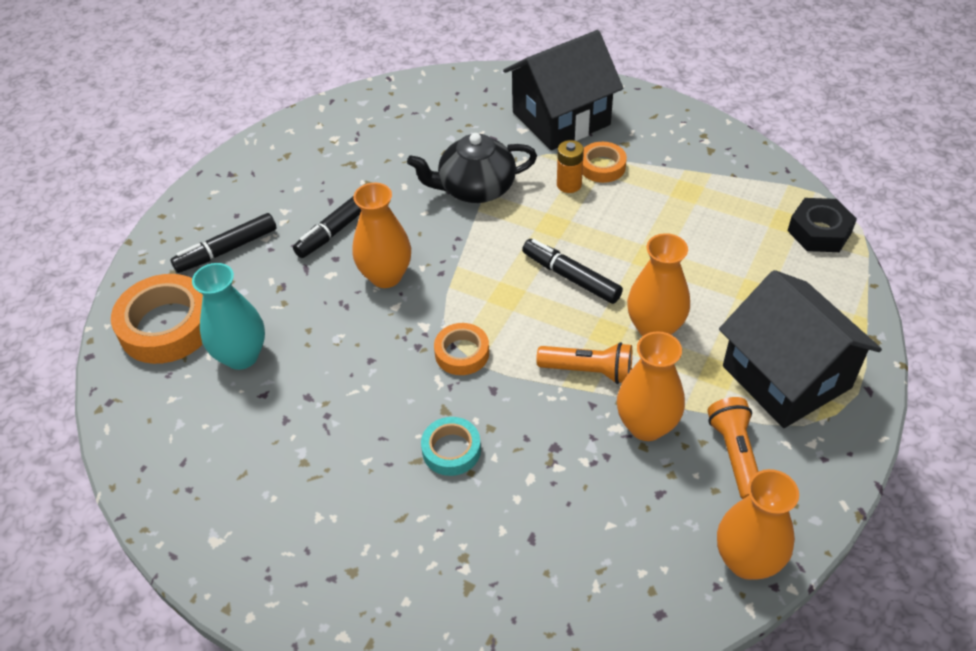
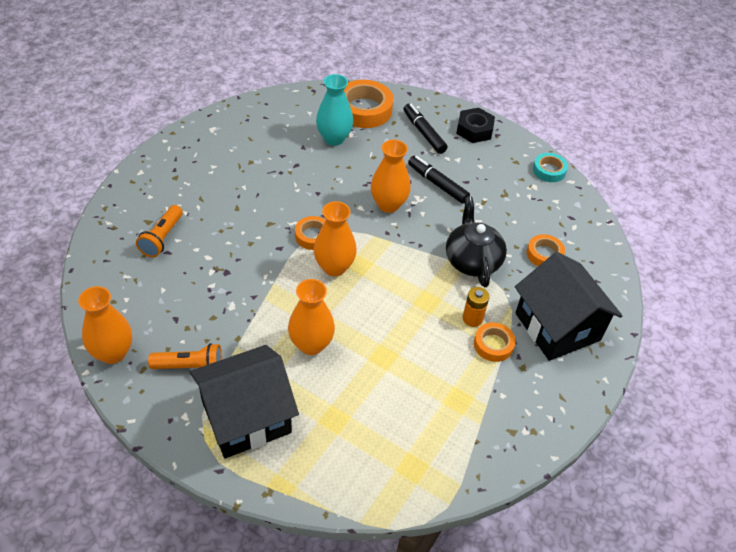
camera: 90 degrees right, 0 degrees up
turquoise tape [421,417,481,476] -> turquoise tape moved to [533,153,568,182]
black marker [522,239,623,304] -> none
orange flashlight [536,342,632,384] -> orange flashlight moved to [136,205,183,257]
orange vase [617,331,685,441] -> orange vase moved to [313,201,357,276]
black nut [788,198,857,252] -> black nut moved to [456,108,495,143]
none -> orange tape [527,234,565,266]

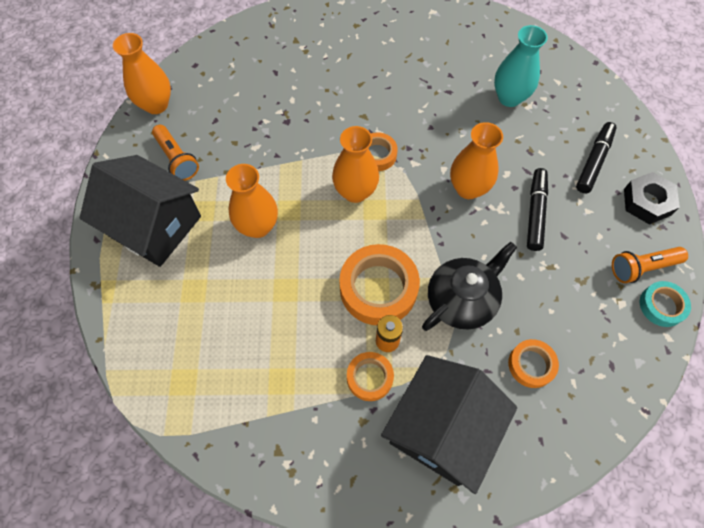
camera: 60 degrees right, 15 degrees up
orange flashlight [136,205,183,257] -> orange flashlight moved to [612,247,688,283]
orange tape [344,80,393,128] -> orange tape moved to [339,244,420,325]

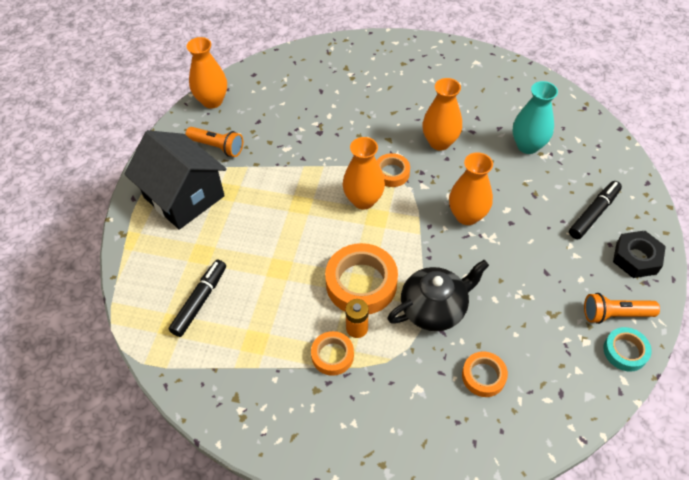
camera: 15 degrees right, 10 degrees down
orange flashlight [152,125,199,181] -> orange flashlight turned 45 degrees counterclockwise [185,127,243,157]
orange vase [226,164,278,238] -> orange vase moved to [422,78,462,150]
black house [381,355,517,494] -> none
black marker [527,168,548,251] -> black marker moved to [169,260,226,337]

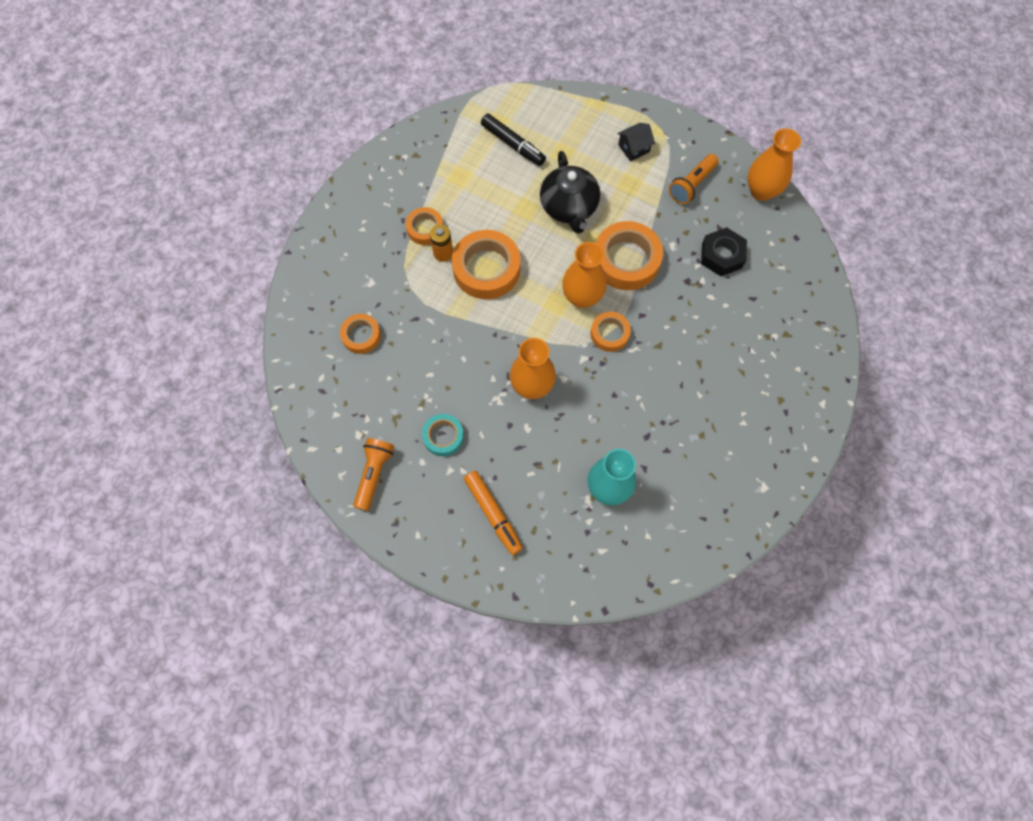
camera: 105 degrees right, 15 degrees up
black house [125,130,226,230] -> black house [617,123,655,161], size x0.41
black teapot [388,260,489,331] -> black teapot moved to [540,151,600,234]
orange vase [422,78,462,150] -> none
black marker [569,181,622,239] -> orange marker [464,471,523,555]
turquoise tape [603,327,652,372] -> turquoise tape moved to [422,414,464,456]
black nut [613,230,666,278] -> black nut moved to [701,227,747,276]
none -> orange tape [596,221,663,290]

